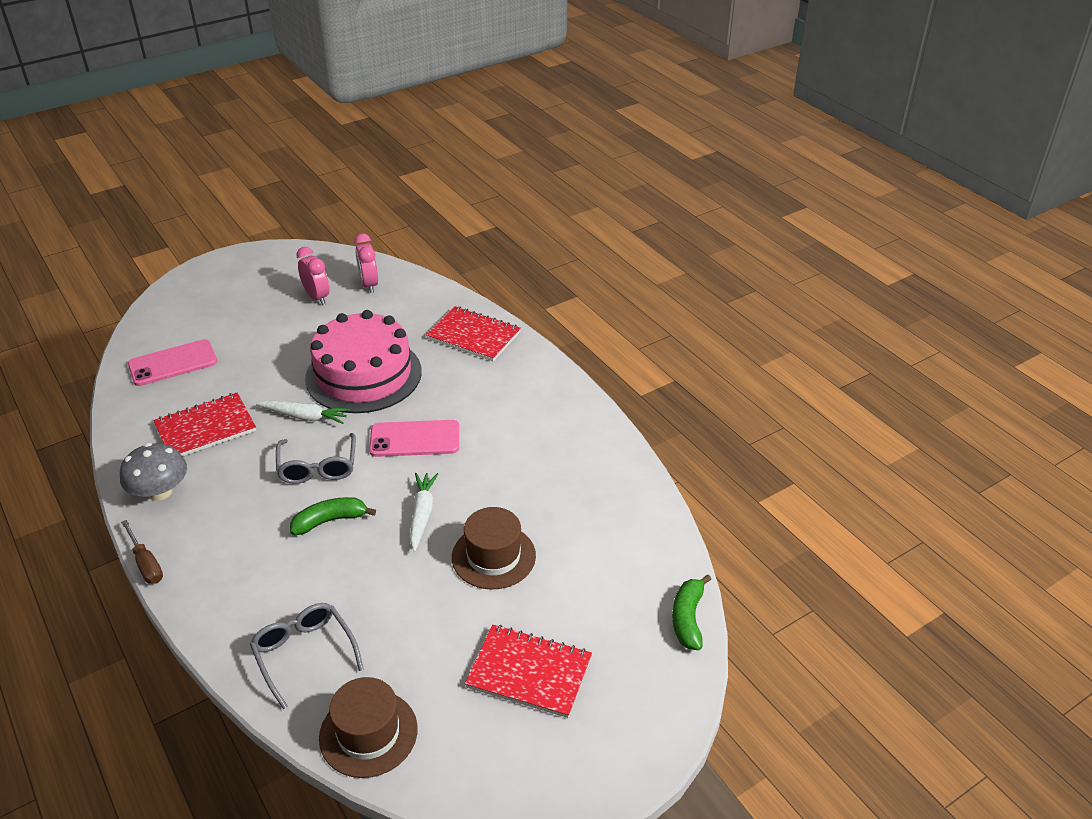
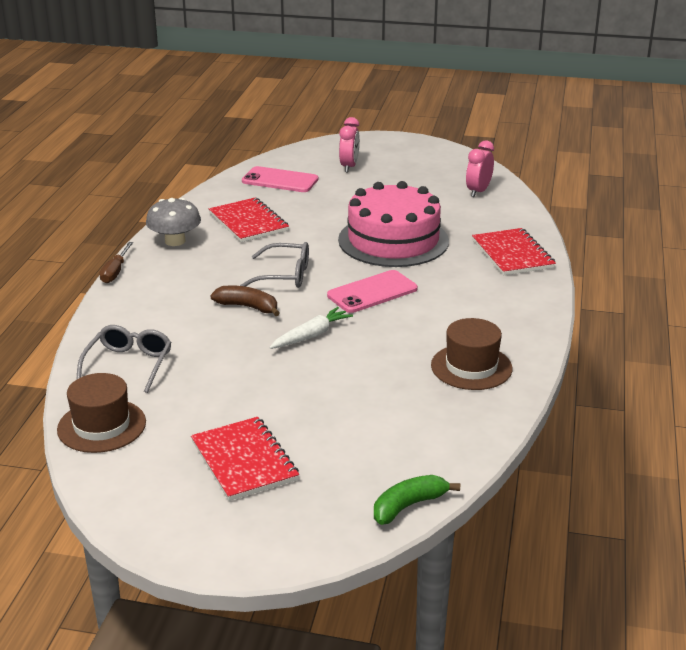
camera: 45 degrees right, 10 degrees down
red notebook [154,393,256,456] -> red notebook turned 45 degrees clockwise [209,197,289,242]
white carrot [256,401,350,424] -> none
grey glasses [276,433,356,484] -> grey glasses turned 120 degrees counterclockwise [240,242,309,288]
green banana [290,497,376,535] -> brown banana [210,286,280,316]
pink clock [296,247,330,305] -> pink clock moved to [339,117,360,172]
pink phone [369,420,459,457] -> pink phone turned 75 degrees counterclockwise [327,270,418,313]
brown hat [452,507,536,589] -> brown hat moved to [431,318,513,390]

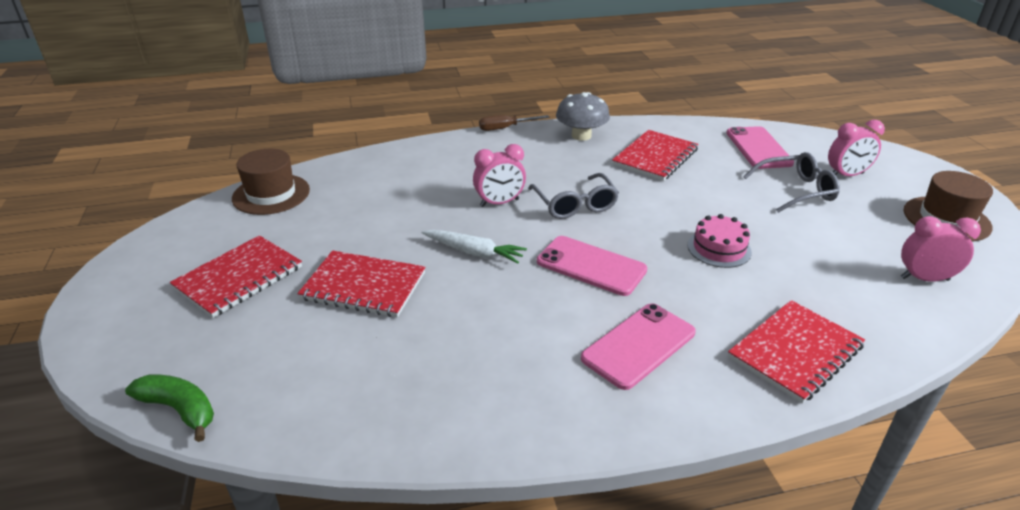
camera: 65 degrees right, 5 degrees up
grey glasses [76,325,172,393] -> grey glasses moved to [743,152,840,213]
brown banana [210,286,280,316] -> pink clock [473,144,526,207]
pink cake [338,181,449,267] -> pink cake [688,214,752,268], size x0.45
brown hat [431,318,513,390] -> brown hat moved to [904,171,993,241]
none -> red notebook [297,251,425,317]
none -> pink phone [581,303,696,390]

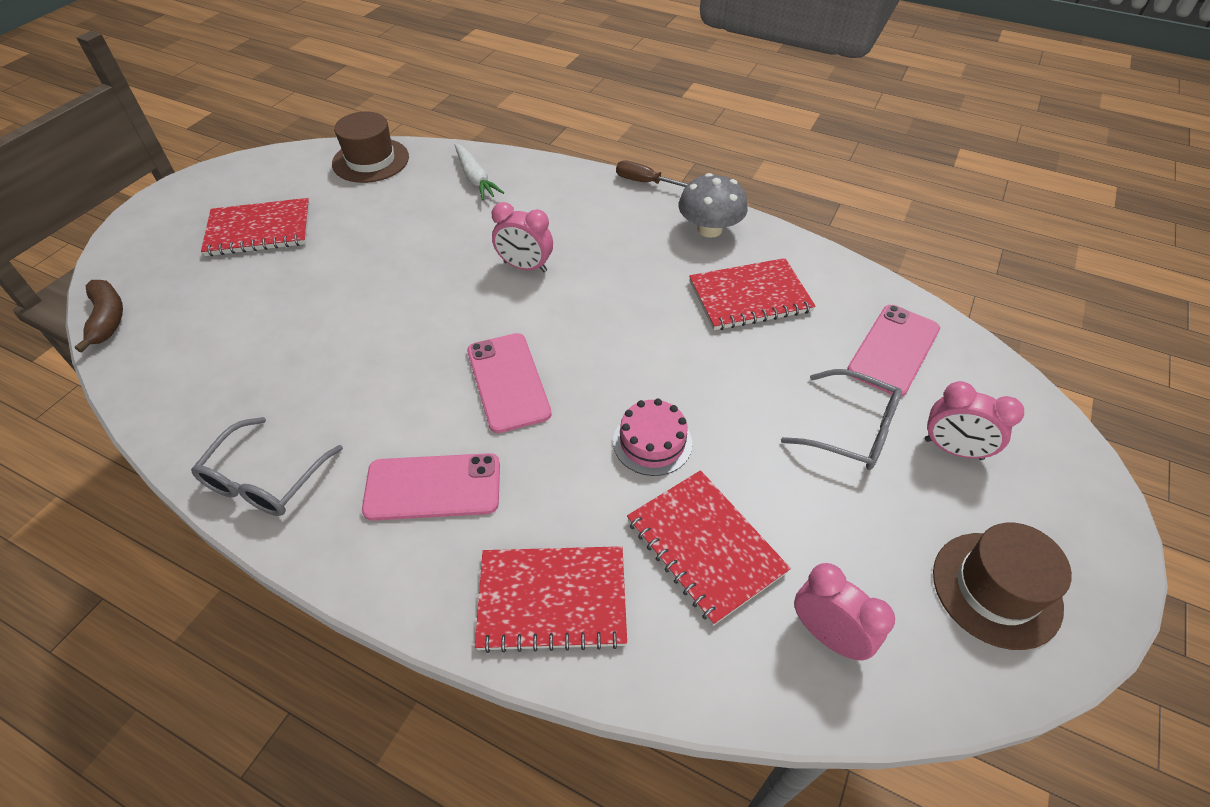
camera: 40 degrees right, 15 degrees up
green banana [125,375,214,442] -> brown banana [75,280,123,353]
red notebook [297,251,425,317] -> red notebook moved to [627,470,791,626]
white carrot [421,230,527,264] -> white carrot moved to [455,144,504,200]
grey glasses [528,173,619,219] -> grey glasses moved to [191,417,343,516]

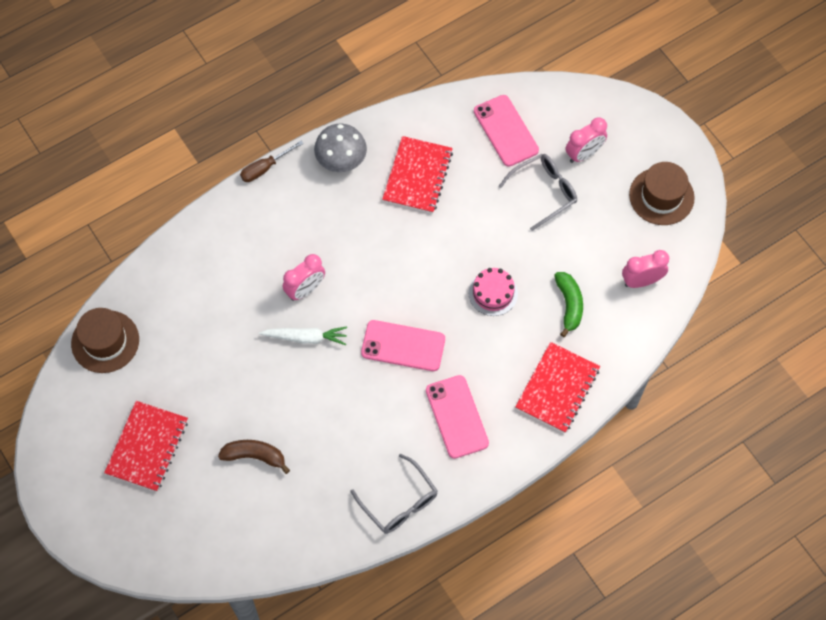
camera: 60 degrees left, 15 degrees up
brown banana [75,280,123,353] -> brown banana moved to [218,440,290,474]
pink phone [362,453,500,521] -> pink phone turned 45 degrees counterclockwise [426,375,489,459]
white carrot [455,144,504,200] -> white carrot moved to [259,326,347,345]
red notebook [627,470,791,626] -> green banana [554,272,583,337]

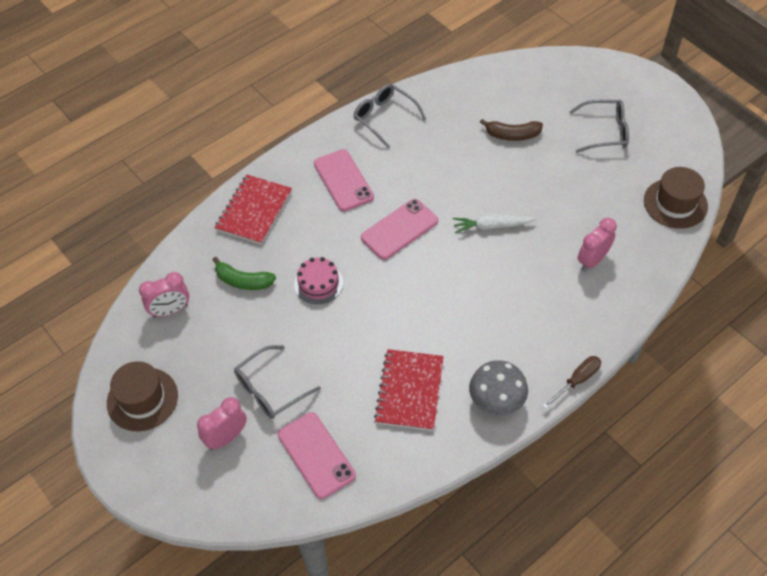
camera: 175 degrees right, 10 degrees down
red notebook [104,401,188,492] -> grey glasses [569,100,629,153]
pink clock [282,254,325,301] -> pink clock moved to [578,218,617,271]
pink phone [361,320,445,371] -> pink phone turned 45 degrees counterclockwise [361,199,438,260]
green banana [554,272,583,337] -> green banana turned 60 degrees counterclockwise [213,257,276,290]

